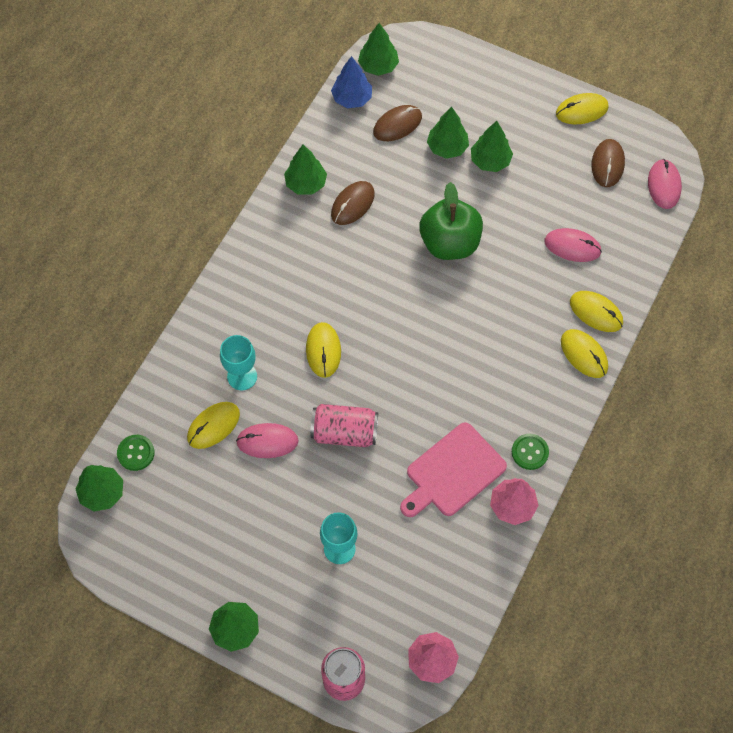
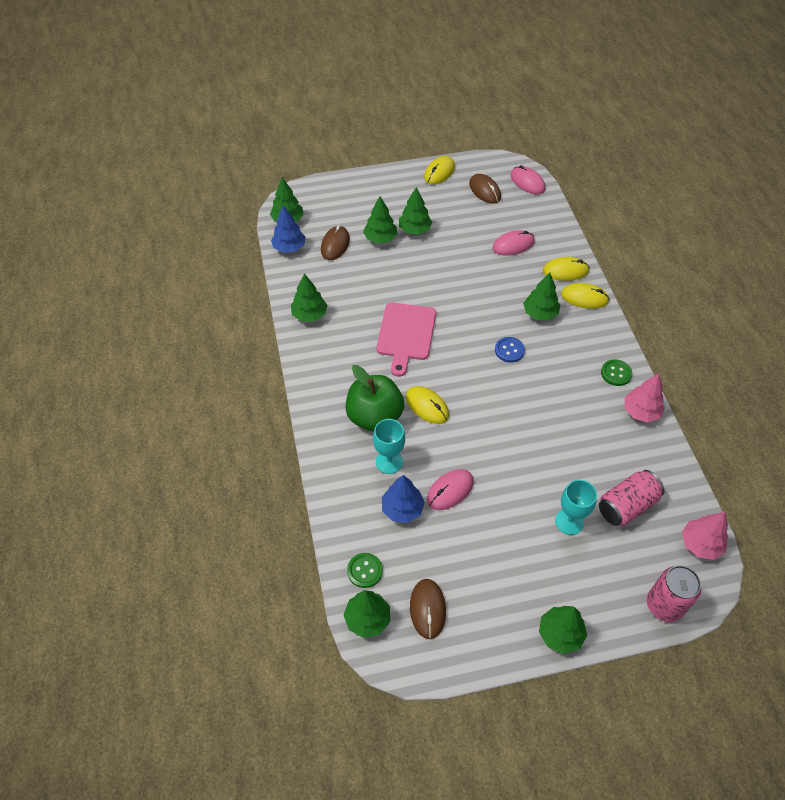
camera: 40 degrees left, 10 degrees down
yellow mouse [187,402,240,449] -> blue tree [382,475,425,523]
pink can [310,404,378,447] -> pink can moved to [599,470,664,526]
brown mouse [331,181,375,225] -> brown mouse moved to [410,579,446,639]
pink cutting board [400,422,507,517] -> pink cutting board moved to [376,302,436,377]
green apple [419,182,483,260] -> green apple moved to [346,365,404,432]
none -> blue button [495,337,525,363]
none -> green tree [523,273,560,320]

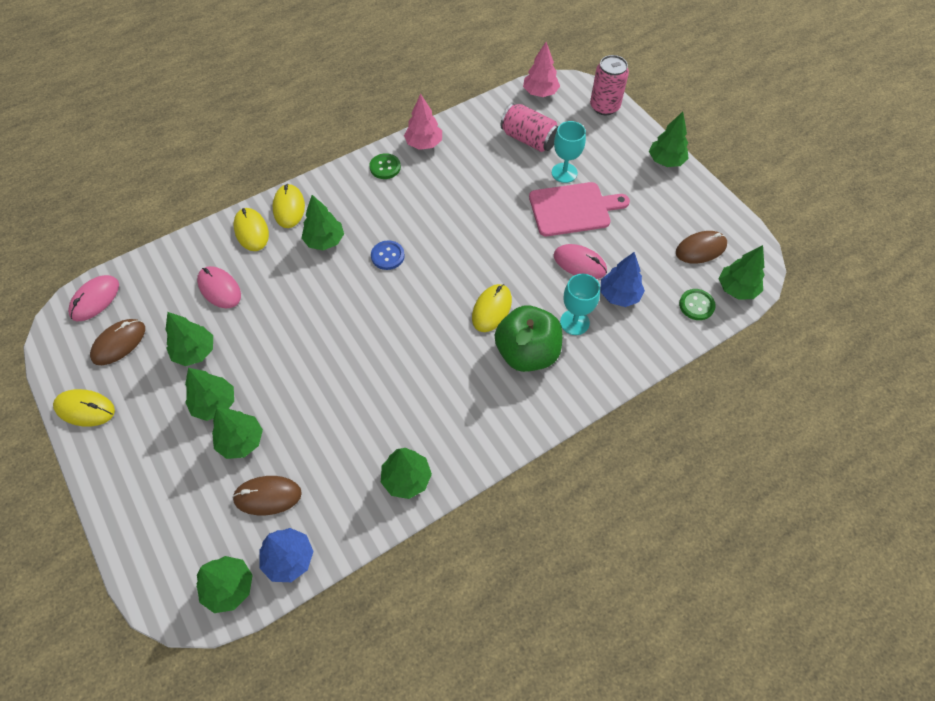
camera: 110 degrees left, 5 degrees up
pink cutting board [376,302,436,377] -> pink cutting board moved to [529,182,630,236]
none -> green tree [166,312,213,366]

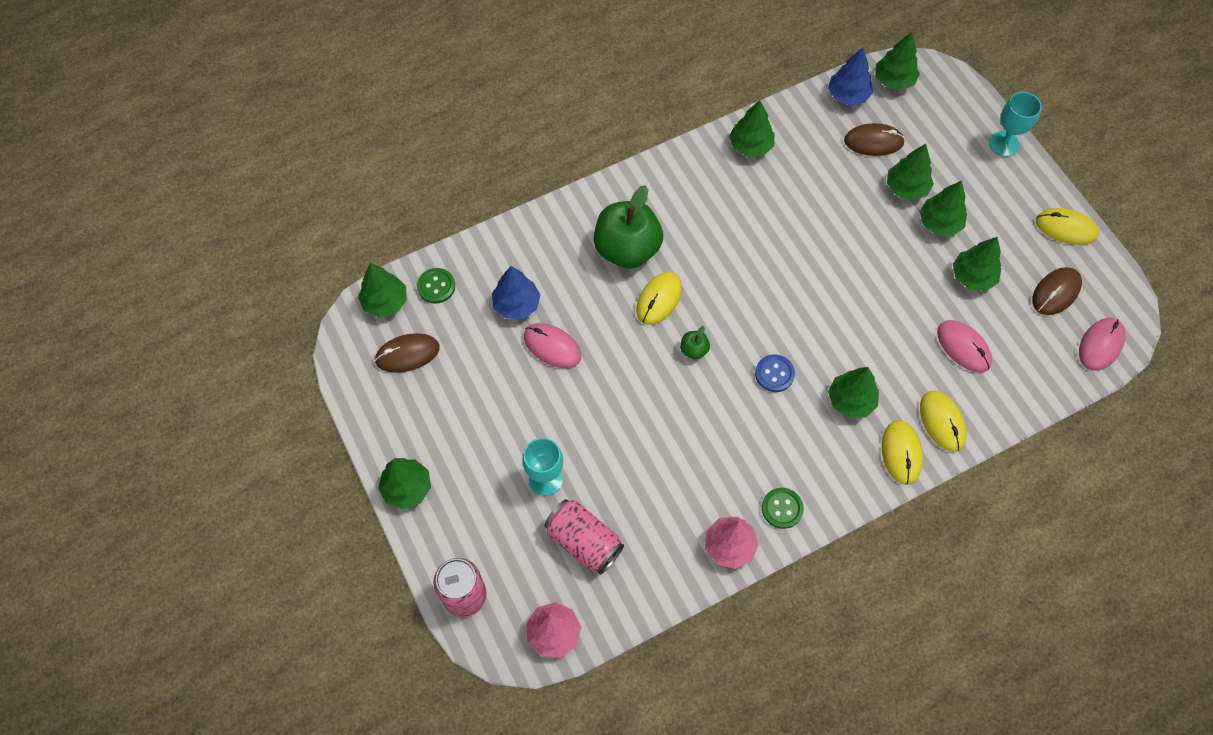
camera: 175 degrees left, 5 degrees up
pink cutting board [529,182,630,236] -> none
turquoise goblet [560,274,600,335] -> turquoise goblet moved to [989,92,1042,157]
none -> green apple [680,326,710,360]

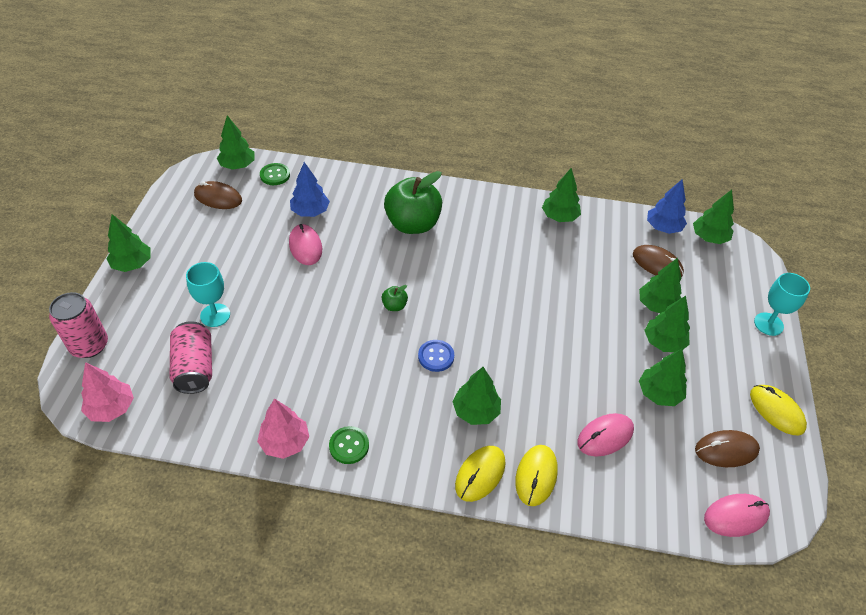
camera: 35 degrees right, 15 degrees down
yellow mouse [636,272,682,325] -> none
pink mouse [937,320,992,373] -> pink mouse turned 60 degrees clockwise [577,413,634,457]

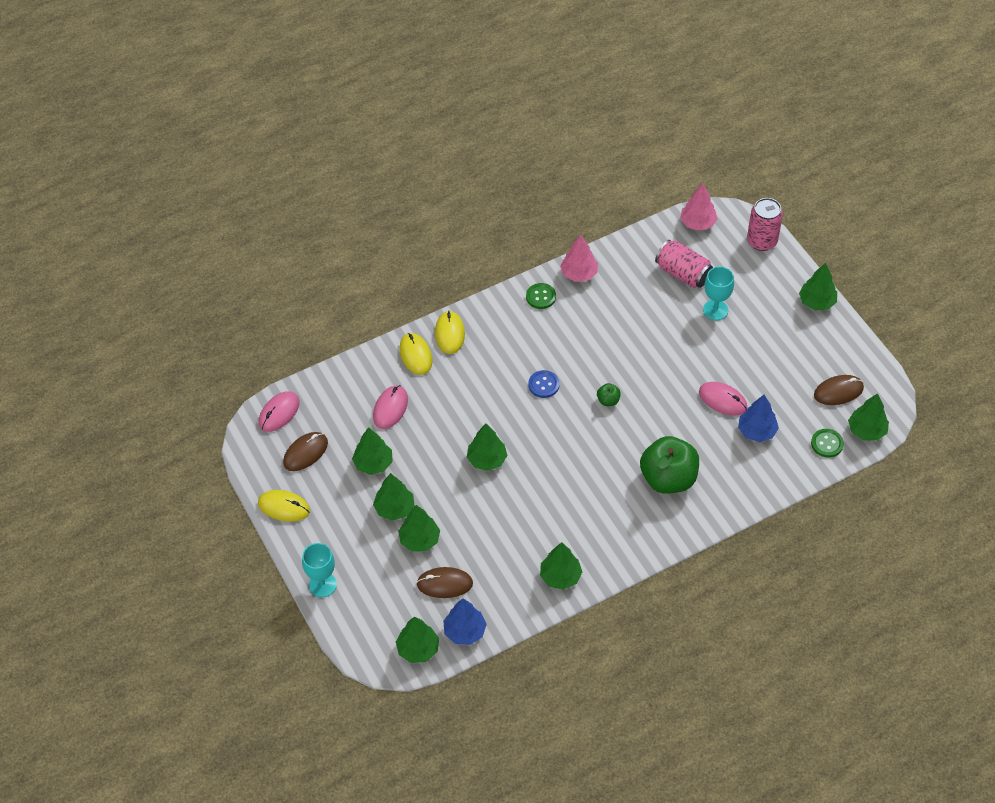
camera: 145 degrees right, 5 degrees up
green tree [453,367,501,425] -> green tree moved to [467,423,507,471]

